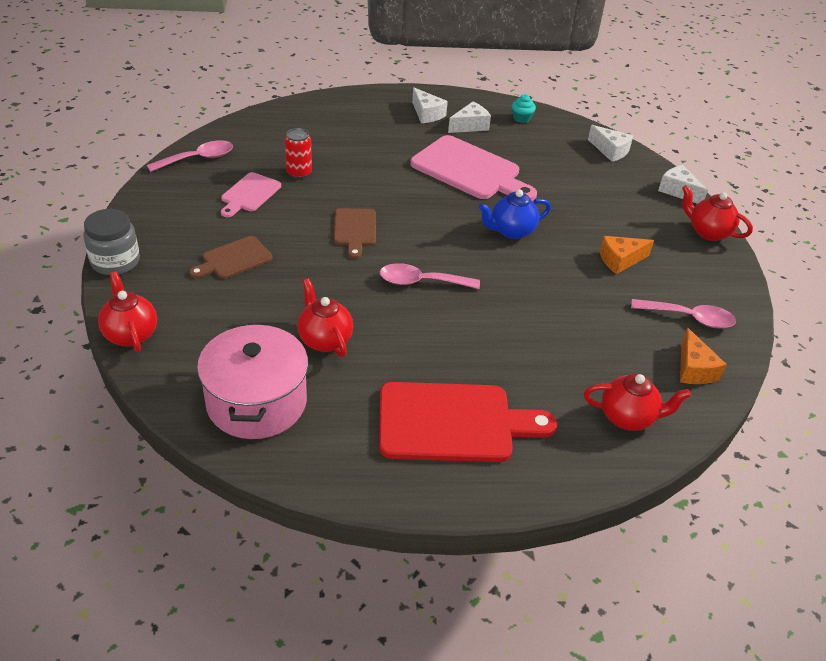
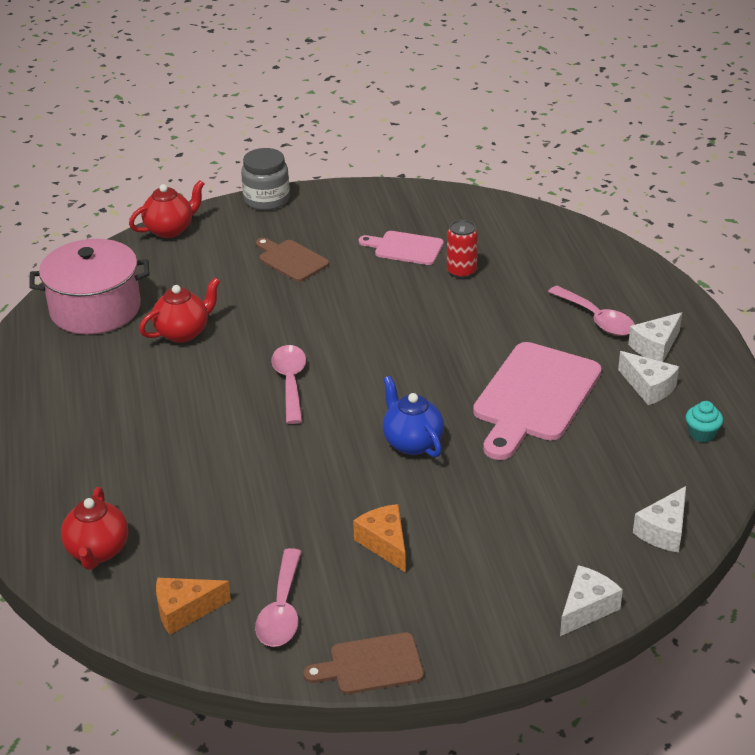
camera: 85 degrees right, 5 degrees down
pink spoon [147,140,233,172] -> pink spoon moved to [548,286,635,336]
brown cutting board [334,208,376,259] -> brown cutting board moved to [303,632,424,694]
red cutting board [379,382,557,462] -> none
red teapot [682,185,753,241] -> none

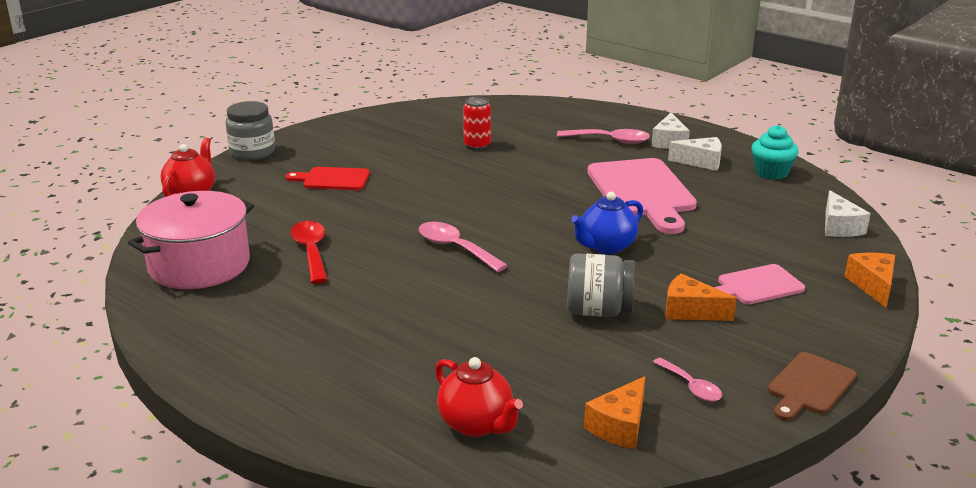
camera: 40 degrees left, 10 degrees down
red teapot [139,277,220,343] -> red spoon [290,221,327,284]
pink spoon [255,548,302,647] -> pink spoon [653,357,722,402], size x0.63
brown cutting board [256,238,329,282] -> red cutting board [285,167,370,190]
pink cutting board [359,231,444,265] -> pink cutting board moved to [714,264,805,304]
blue teapot [383,376,444,458] -> blue teapot turned 60 degrees counterclockwise [571,192,643,254]
white cheese [560,565,623,636] -> orange cheese [844,253,895,307]
turquoise cupcake [686,401,723,443] -> turquoise cupcake [752,125,799,180], size x1.50
none -> grey jar [567,253,635,317]

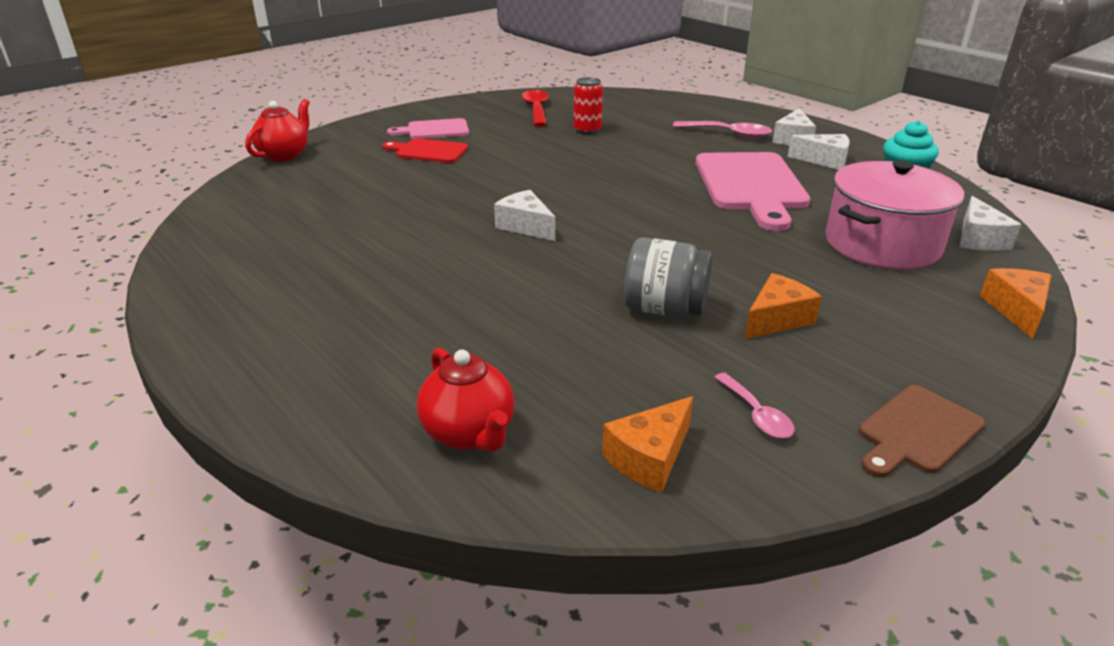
camera: 10 degrees right, 5 degrees up
pink pot [128,191,254,289] -> pink pot moved to [825,160,964,270]
grey jar [225,101,275,160] -> none
red spoon [290,221,327,284] -> red spoon moved to [521,90,549,127]
pink spoon [419,222,508,272] -> white cheese [494,190,555,241]
blue teapot [571,192,643,254] -> none
orange cheese [665,273,737,321] -> orange cheese turned 105 degrees clockwise [744,273,822,339]
pink cutting board [714,264,805,304] -> pink cutting board moved to [387,118,469,139]

